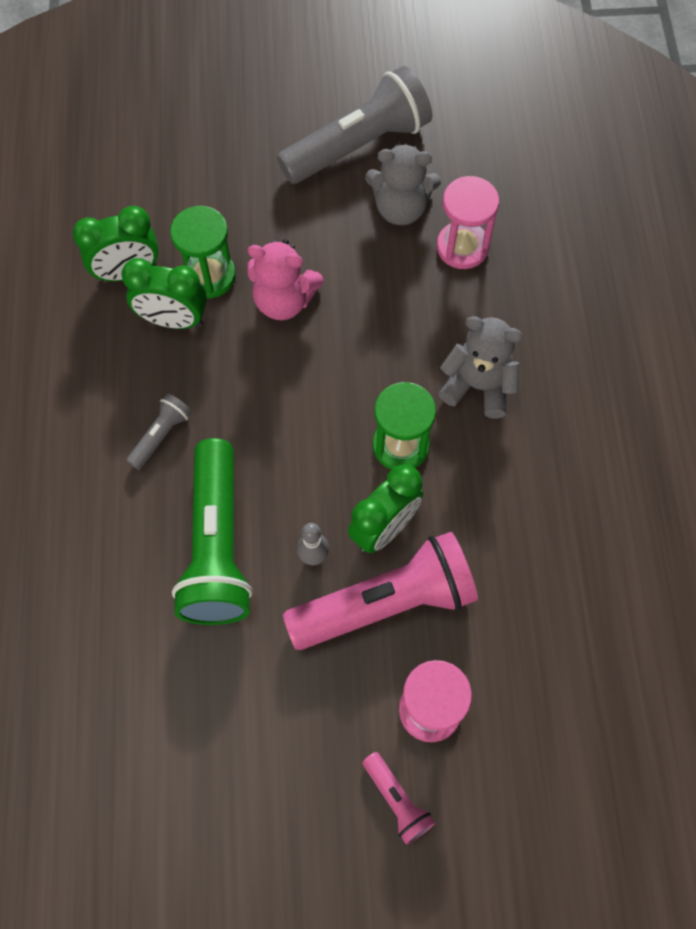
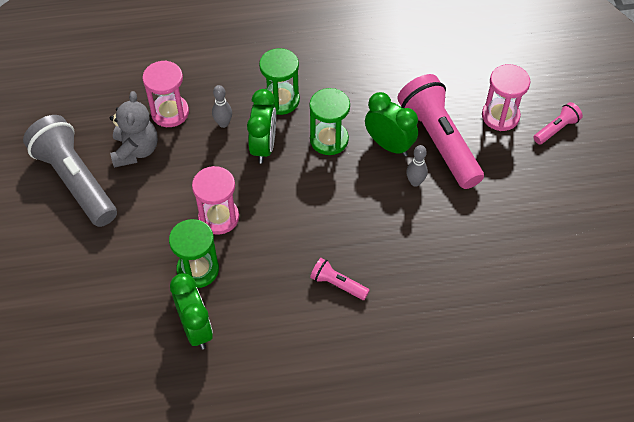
camera: 95 degrees left, 10 degrees down
green clock [121,258,207,329] -> green clock moved to [247,89,276,164]
grey flashlight [126,393,192,470] -> pink flashlight [310,258,370,300]
green flashlight [172,438,253,625] -> none
pink teddy bear [247,239,323,320] -> pink hourglass [192,166,239,235]
grey teddy bear [438,316,523,419] -> green hourglass [259,48,300,115]
none -> grey bowling pin [212,85,232,128]

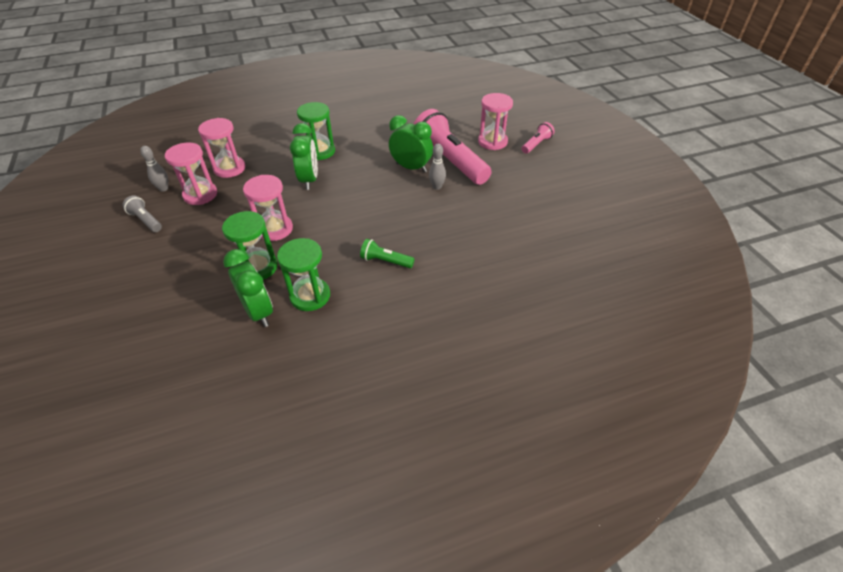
camera: 10 degrees left, 10 degrees down
grey flashlight [23,115,117,227] -> grey flashlight [122,196,162,232], size x0.45
grey teddy bear [110,91,158,168] -> pink hourglass [165,143,217,205]
grey bowling pin [212,85,232,128] -> grey bowling pin moved to [140,146,168,192]
green hourglass [310,88,350,155] -> green hourglass moved to [277,238,330,311]
pink flashlight [310,258,370,300] -> green flashlight [360,239,414,268]

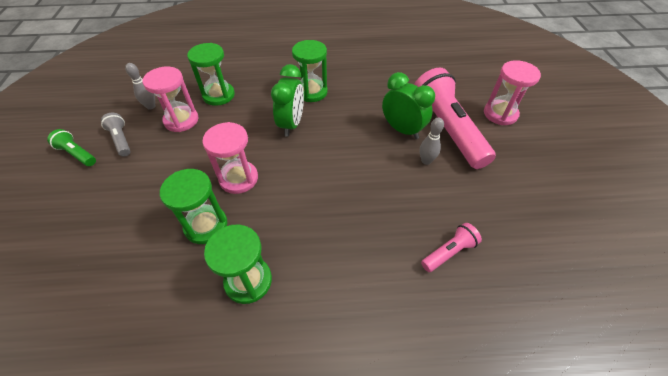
camera: 15 degrees right, 5 degrees up
pink hourglass [198,118,245,178] -> green hourglass [187,43,235,106]
green clock [223,249,273,327] -> none
green flashlight [360,239,414,268] -> green flashlight moved to [47,129,96,166]
pink flashlight [522,122,555,154] -> pink flashlight moved to [421,223,482,272]

